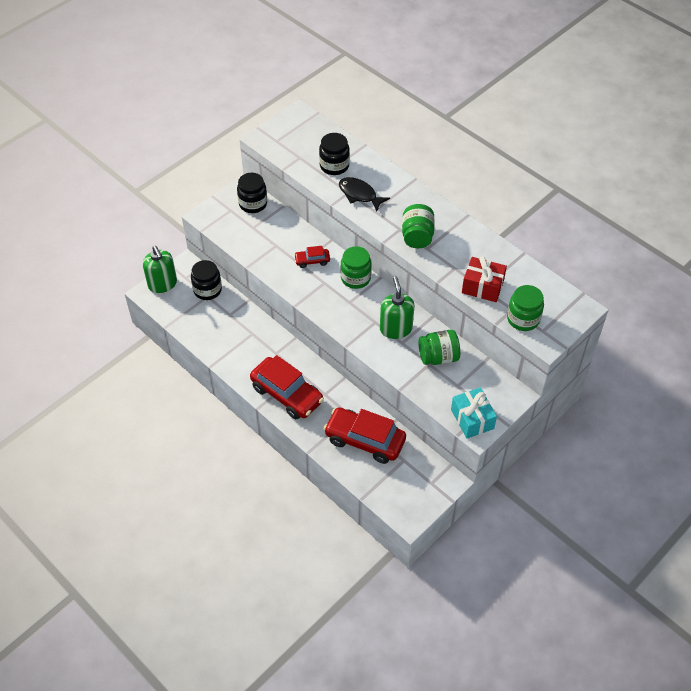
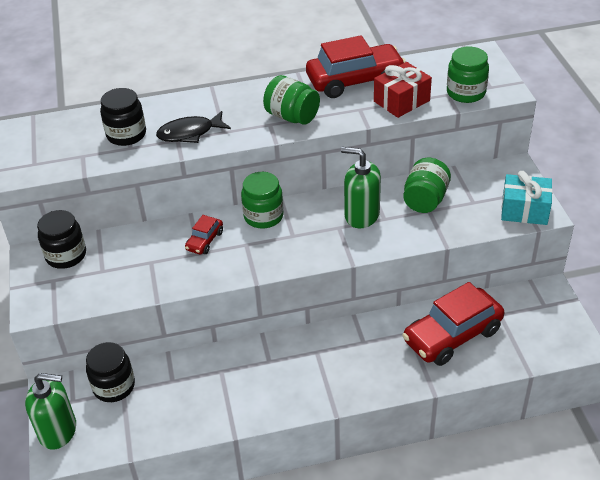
camera: 55 degrees left, 10 degrees down
red car [250,355,324,419] -> red car moved to [306,35,406,98]

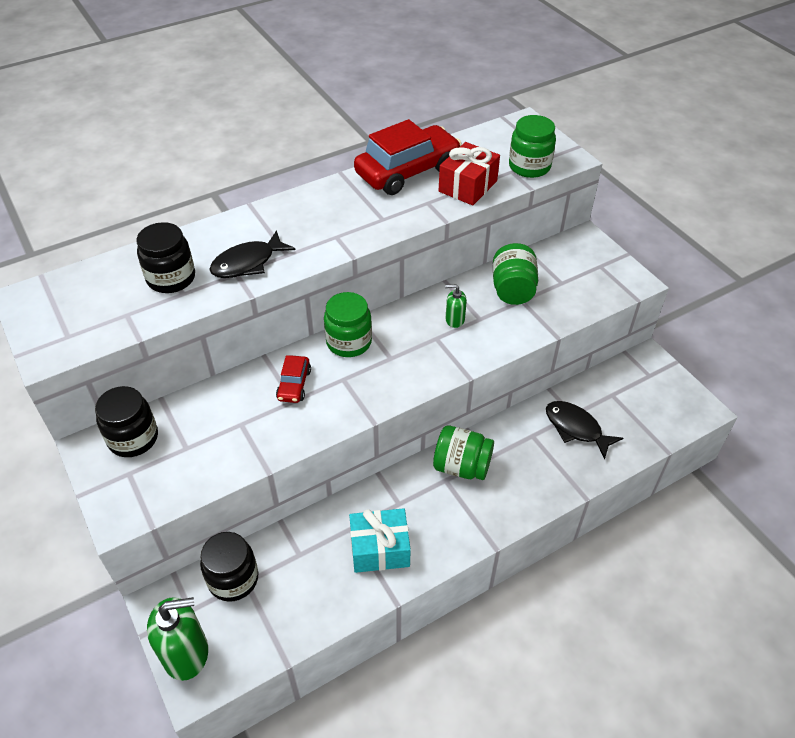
camera: 20 degrees left, 5 degrees up
green jar [263,75,320,125] -> green jar moved to [433,425,494,480]
green soap dispenser [341,147,381,228] -> green soap dispenser [445,284,467,328], size x0.52
red car [402,282,505,366] -> black fish [546,401,623,459]
turquoise gift [501,171,553,225] -> turquoise gift moved to [349,508,411,573]

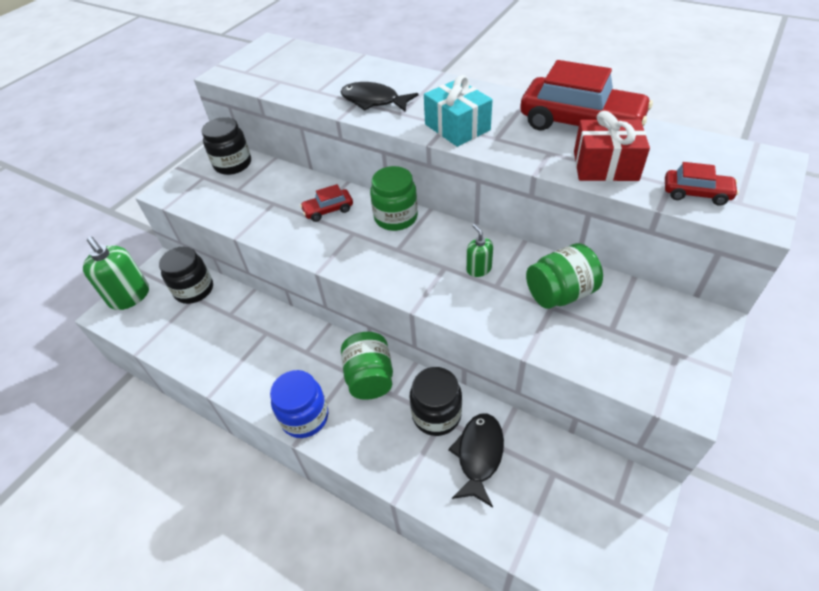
camera: 65 degrees right, 0 degrees up
black jar [137,222,195,293] -> black jar moved to [410,367,462,436]
turquoise gift [349,508,411,573] -> turquoise gift moved to [424,75,492,147]
green jar [509,115,556,178] -> red car [665,162,739,206]
none -> blue jar [270,370,328,438]

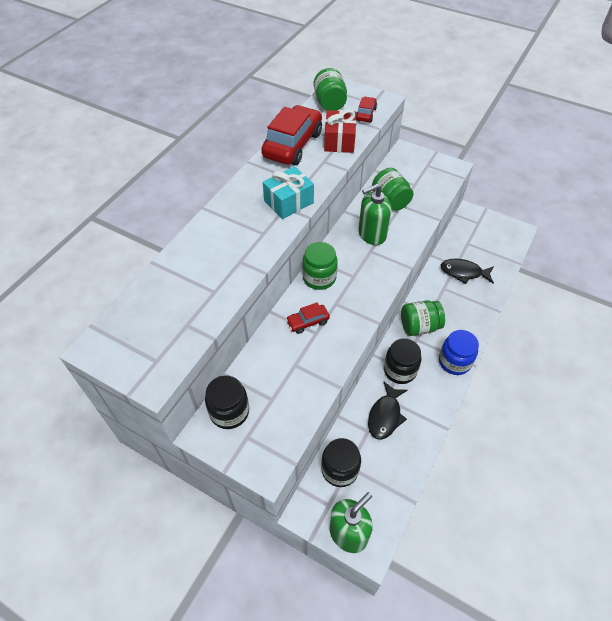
camera: 95 degrees left, 5 degrees up
red car [300,184,353,222] -> red car turned 90 degrees clockwise [286,302,330,334]
black fish [341,82,419,112] -> black fish moved to [368,381,408,440]
black jar [410,367,462,436] -> black jar moved to [384,338,422,384]
green soap dispenser [466,224,493,277] -> green soap dispenser [359,184,392,245], size x1.94
none -> green jar [314,68,347,111]

